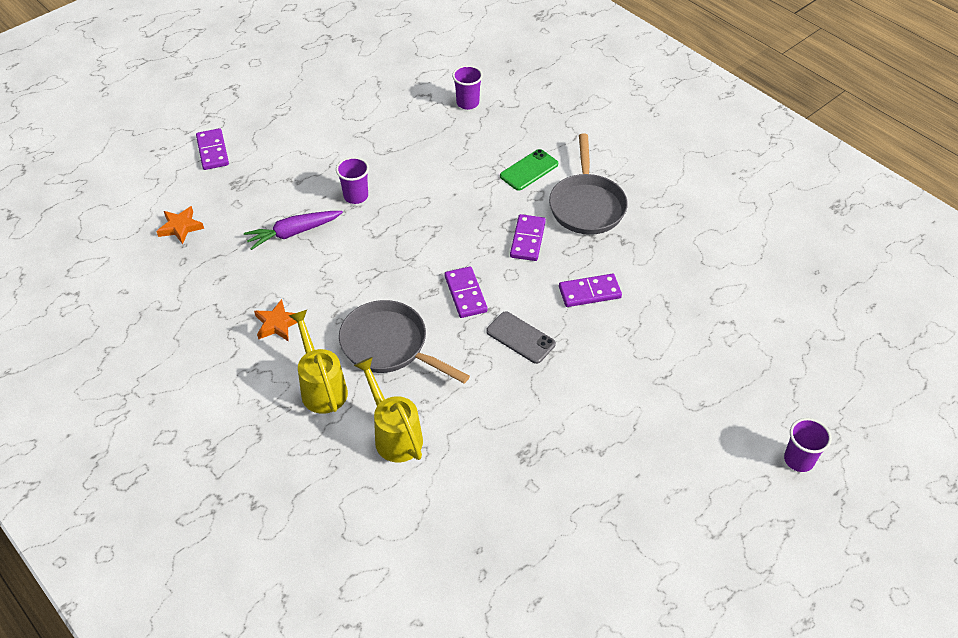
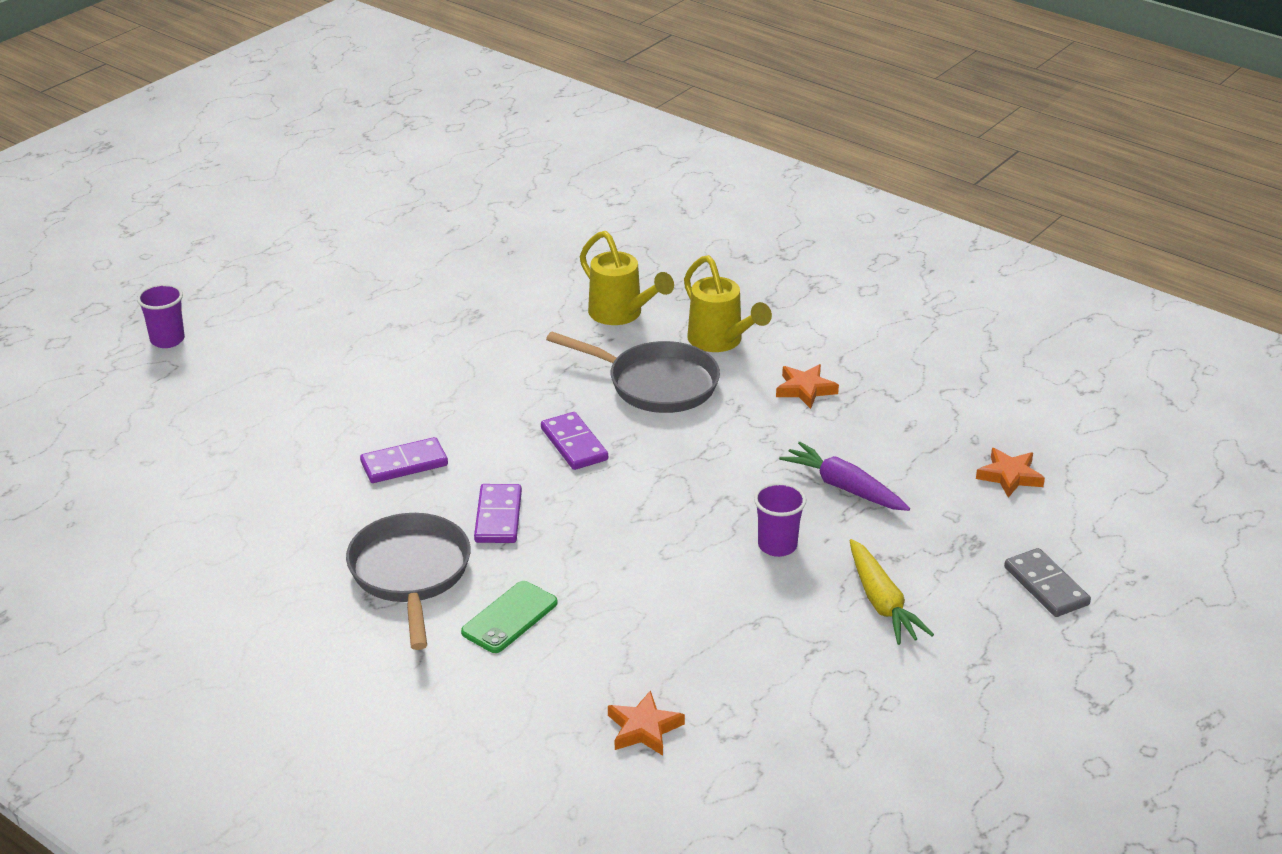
camera: 170 degrees right, 15 degrees down
purple domino [196,128,229,170] -> grey domino [1004,548,1091,617]
purple carrot [244,211,343,250] -> purple carrot turned 105 degrees counterclockwise [779,442,910,511]
purple cup [452,65,483,110] -> orange star [608,690,685,756]
grey phone [486,312,556,364] -> none
none -> yellow carrot [849,539,934,645]

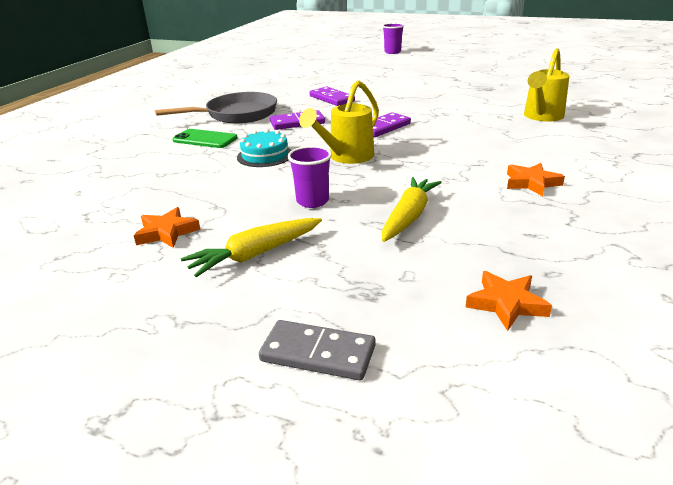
camera: 75 degrees right, 5 degrees down
grey pan [546,332,720,413] -> none
orange star [608,690,685,756] -> orange star moved to [134,207,200,248]
yellow watering can [684,255,772,352] -> yellow watering can moved to [299,80,379,164]
purple carrot [779,442,910,511] -> yellow carrot [382,177,442,242]
grey domino [1004,548,1091,617] -> grey domino turned 60 degrees clockwise [259,320,376,380]
none -> turquoise cake [237,129,292,167]

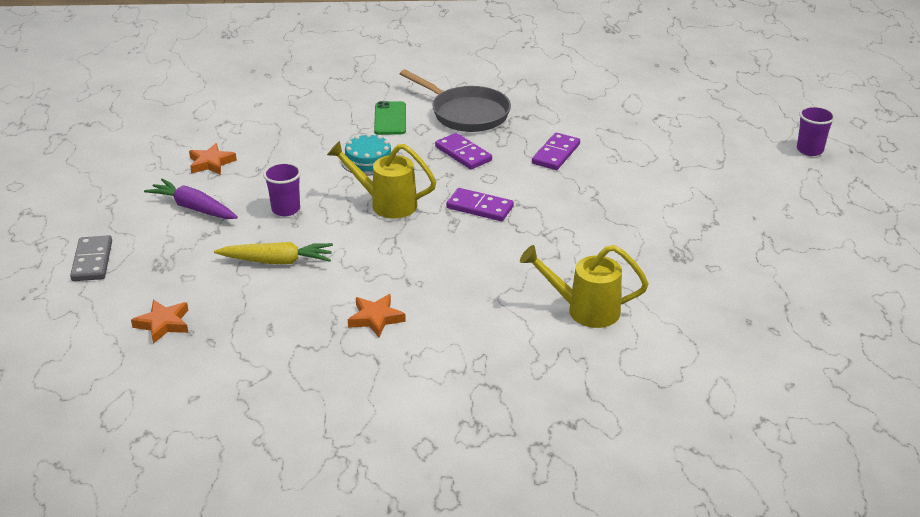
camera: 65 degrees right, 5 degrees up
yellow carrot [181,218,322,277] -> purple carrot [144,179,238,219]

